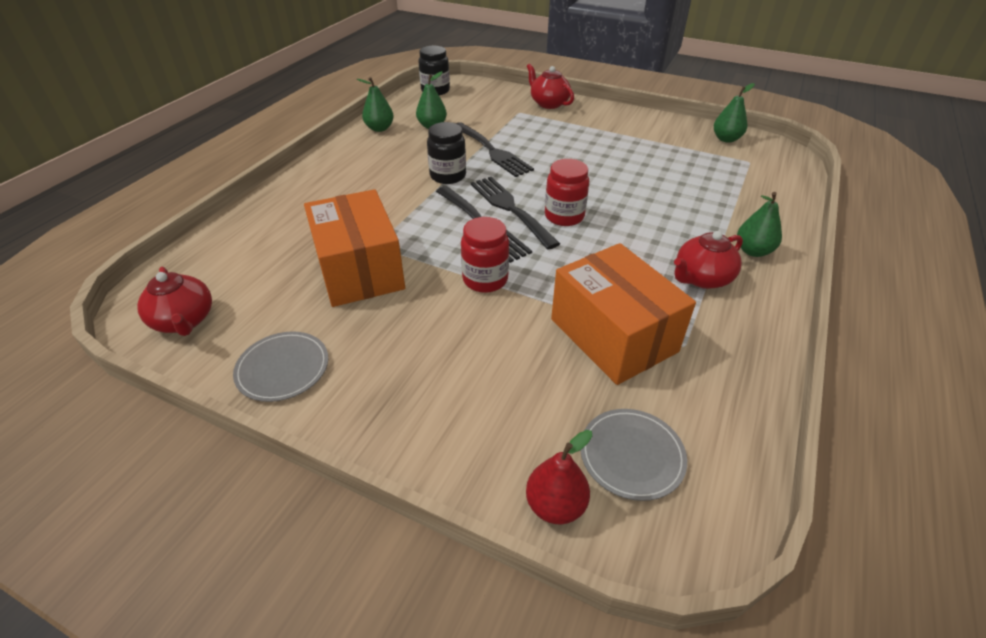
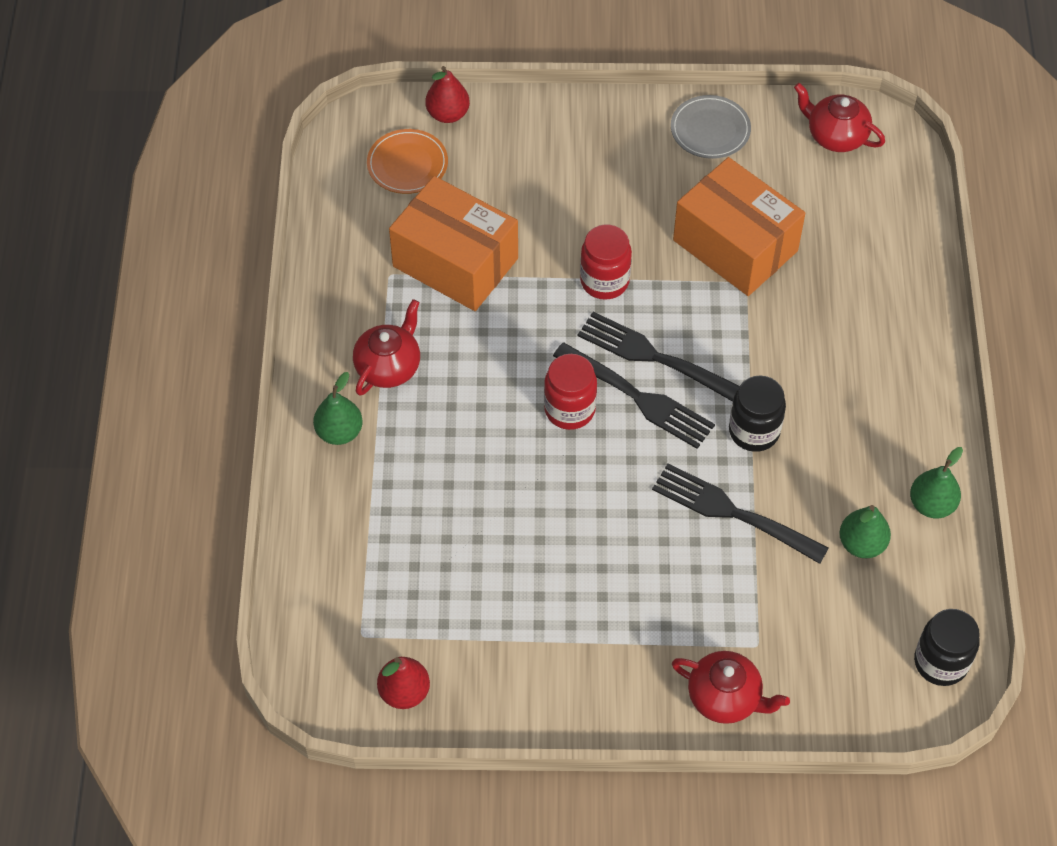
camera: 155 degrees right, 15 degrees up
grey plate [580,409,687,501] -> orange plate [367,129,448,194]
green pear [714,83,755,143] -> red pear [377,657,430,709]

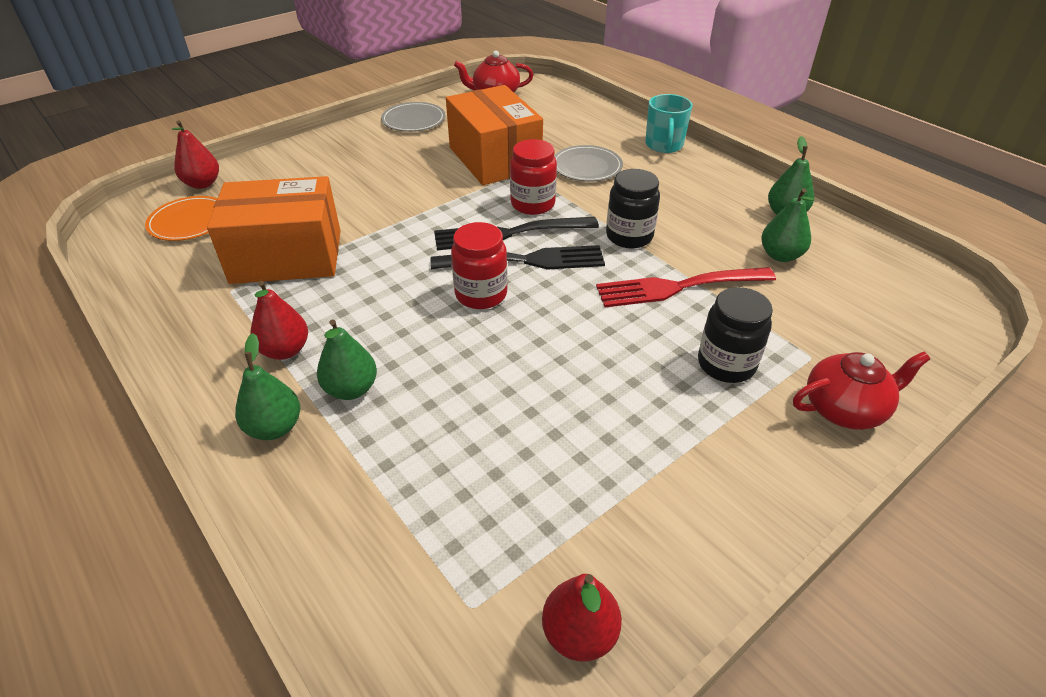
camera: 40 degrees left, 15 degrees down
red teapot [353,299,420,396] -> red pear [250,281,308,360]
red jar [580,225,632,300] -> red jar moved to [510,139,557,215]
black fork [652,463,829,564] -> red fork [596,267,776,307]
orange box [673,157,805,296] -> orange box turned 60 degrees clockwise [446,85,543,185]
black jar [914,609,980,686] -> black jar moved to [698,287,773,383]
none -> green pear [317,319,377,400]
none -> grey plate [554,145,623,181]
none -> turquoise mug [645,94,692,153]

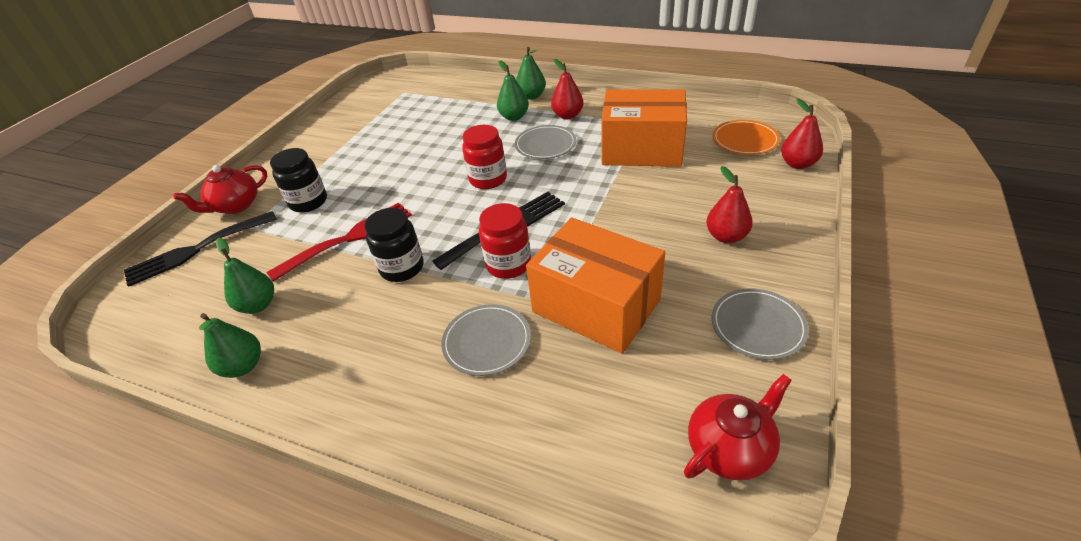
camera: 155 degrees right, 0 degrees up
orange box [207,176,341,284] -> orange box turned 45 degrees clockwise [601,89,687,167]
black fork [431,245,605,270] -> black fork moved to [124,211,277,287]
red pear [542,574,622,662] -> red pear moved to [706,166,753,243]
turquoise mug [645,94,692,153] -> none
none -> grey plate [515,125,576,159]

